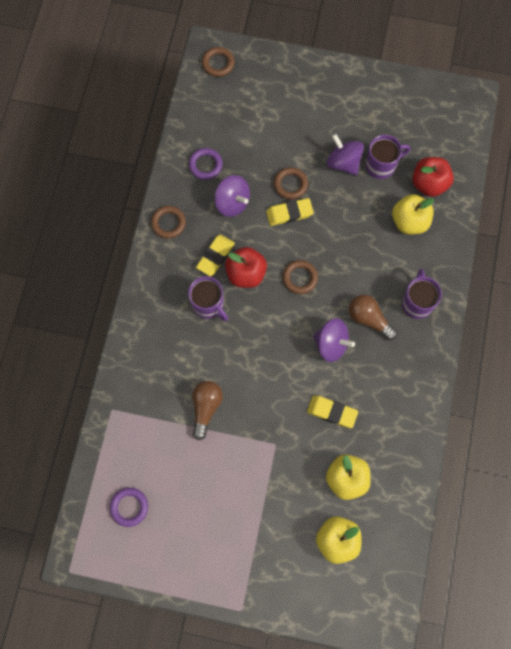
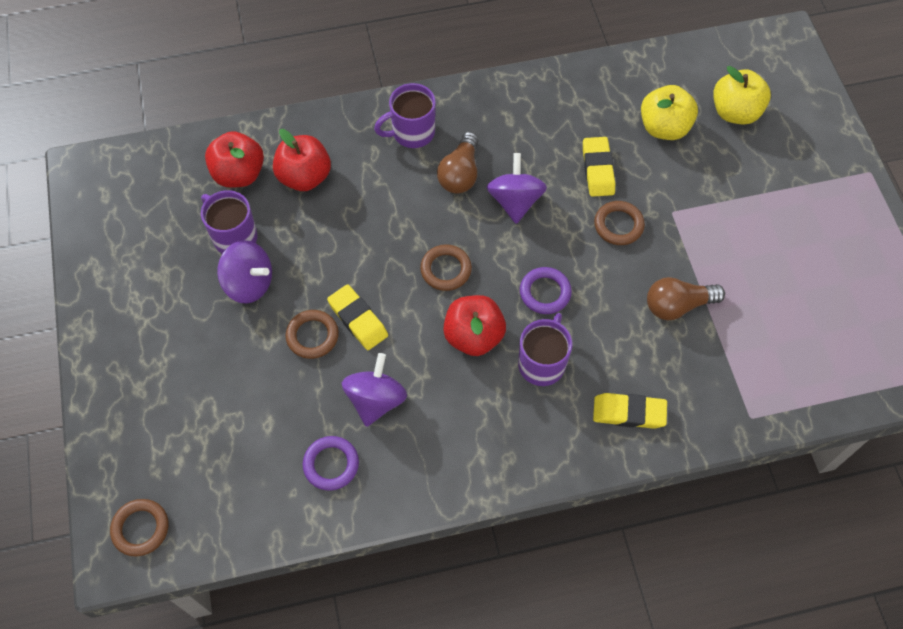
camera: 115 degrees left, 10 degrees down
purple ring [110,488,148,527] -> purple ring moved to [520,267,572,314]
brown ring [151,206,186,239] -> brown ring moved to [594,201,645,245]
yellow eraser [196,235,235,276] -> yellow eraser moved to [593,393,667,429]
purple spinning top [327,134,364,175] -> purple spinning top turned 90 degrees counterclockwise [217,240,272,304]
yellow apple [392,194,434,235] -> red apple [273,129,331,191]

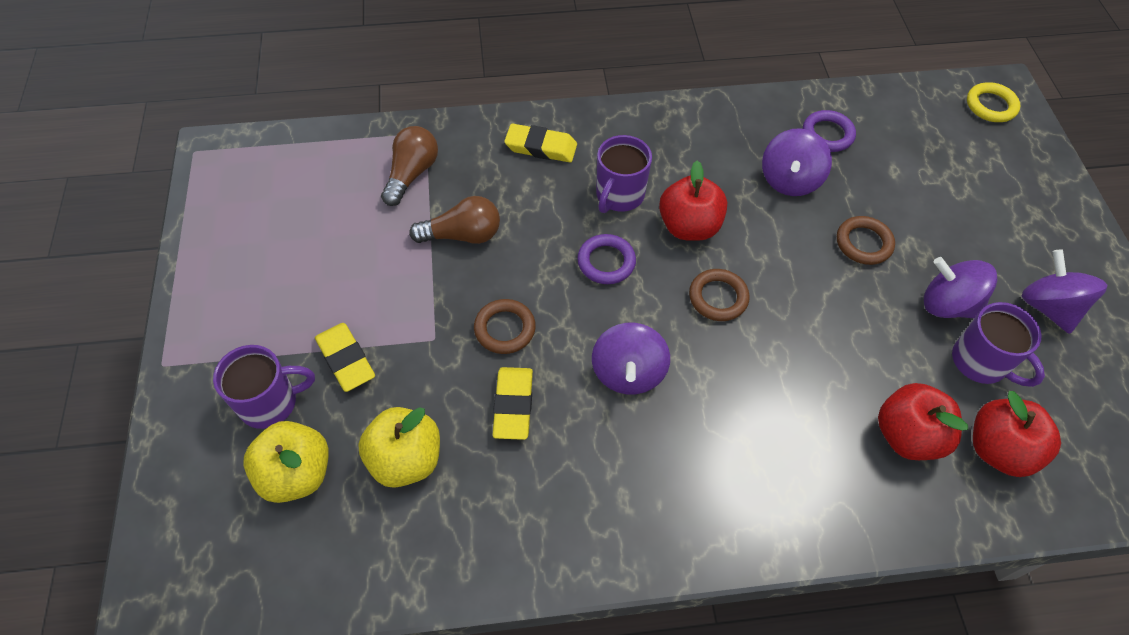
camera: 175 degrees left, 5 degrees down
brown ring [110,499,168,556] -> yellow ring [967,82,1021,122]
yellow eraser [327,284,388,350] -> yellow eraser moved to [315,323,375,392]
purple mug [374,83,436,148] -> purple mug moved to [213,345,315,429]
brown light bulb [437,132,479,193] -> brown light bulb moved to [381,126,438,206]
none -> purple spinning top [1021,249,1107,334]

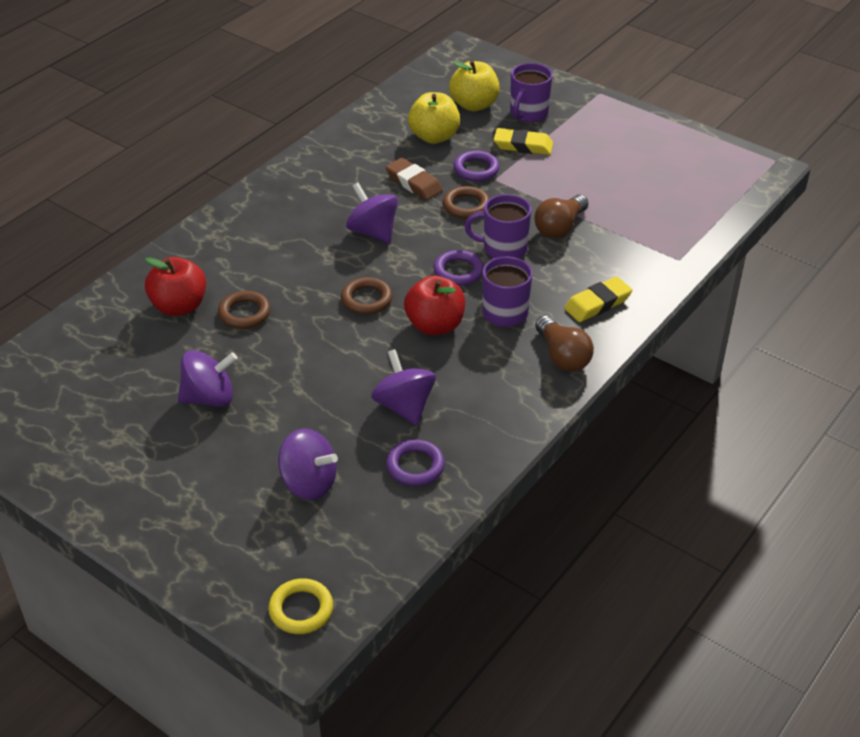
camera: 135 degrees right, 15 degrees down
brown light bulb [381,126,438,206] -> brown light bulb moved to [535,315,594,372]
yellow eraser [492,367,533,440] -> brown eraser [386,158,443,200]
brown ring [837,216,895,265] -> brown ring moved to [218,291,270,329]
purple mug [952,302,1045,387] -> purple mug moved to [464,194,531,259]
red apple [973,391,1061,477] -> none
purple spinning top [1021,249,1107,334] -> purple spinning top moved to [278,428,338,500]
none -> purple ring [453,150,499,181]

